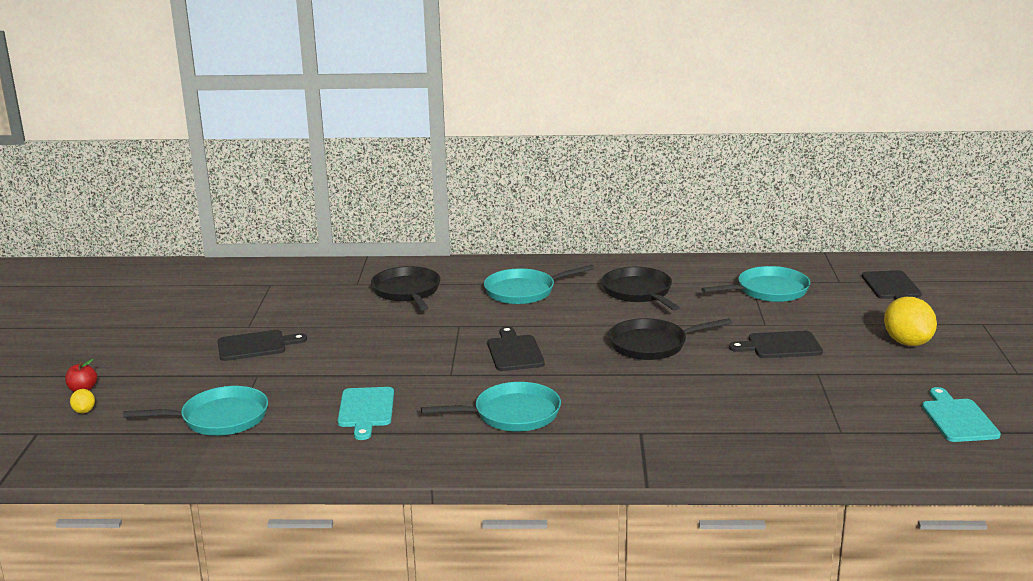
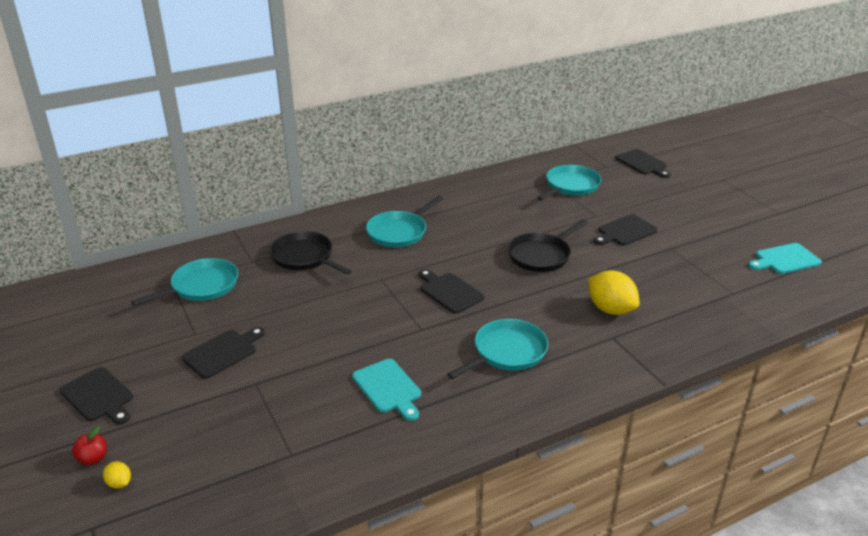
camera: 30 degrees left, 10 degrees up
turquoise pan [123,386,268,436] -> turquoise pan moved to [131,258,238,306]
black pan [602,267,680,311] -> none
yellow lemon [884,297,937,346] -> yellow lemon moved to [588,271,640,315]
turquoise cutting board [922,387,1001,442] -> turquoise cutting board turned 75 degrees counterclockwise [748,243,822,274]
none -> black cutting board [60,367,133,425]

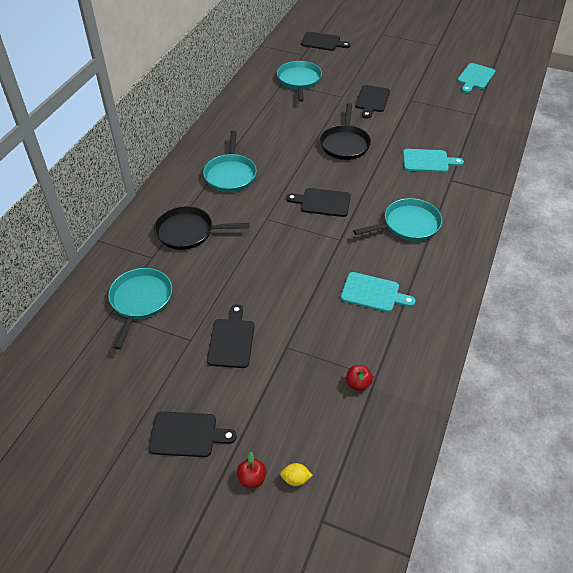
camera: 40 degrees left, 15 degrees up
turquoise pan [447,319,548,379] -> turquoise pan turned 60 degrees clockwise [353,198,442,241]
yellow lemon [588,271,640,315] -> turquoise cutting board [403,149,464,173]
none -> red apple [346,365,373,391]

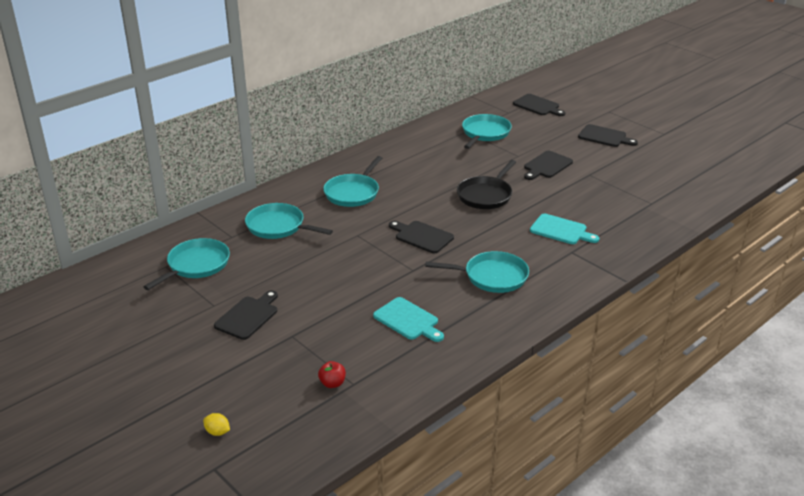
camera: 25 degrees right, 15 degrees down
black cutting board [148,411,237,457] -> black cutting board moved to [578,124,638,147]
black pan [154,206,249,250] -> turquoise pan [245,203,333,239]
red apple [237,452,266,488] -> none
turquoise cutting board [457,63,495,93] -> none

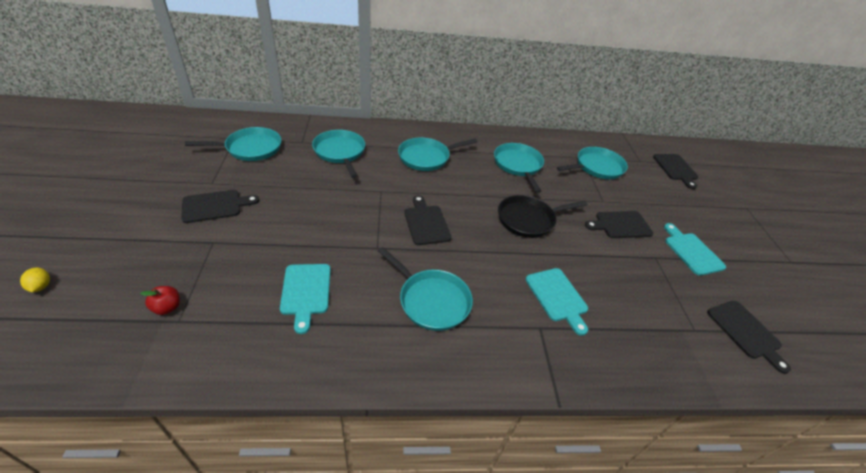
camera: 35 degrees right, 10 degrees up
black cutting board [578,124,638,147] -> black cutting board moved to [707,301,791,374]
none -> turquoise pan [494,143,544,193]
none -> turquoise cutting board [664,223,726,276]

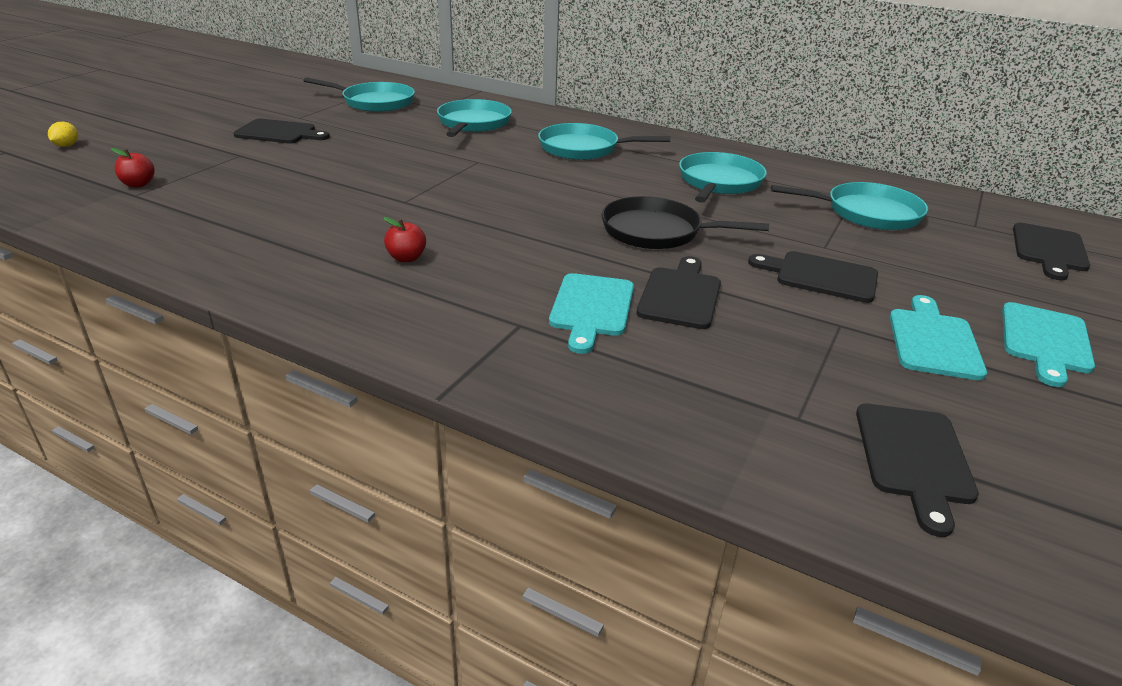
camera: 35 degrees right, 10 degrees down
turquoise cutting board [280,264,331,334] -> turquoise cutting board moved to [1002,302,1095,387]
turquoise pan [378,247,473,331] -> red apple [383,217,426,262]
black cutting board [404,195,451,245] -> black cutting board moved to [637,256,721,329]

